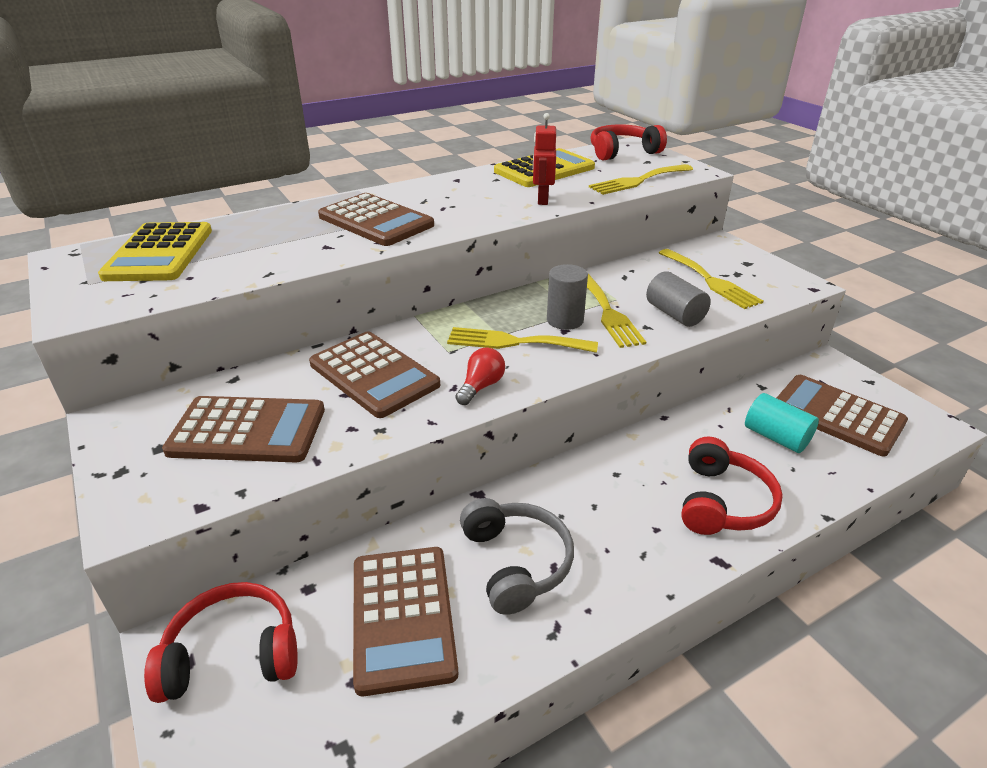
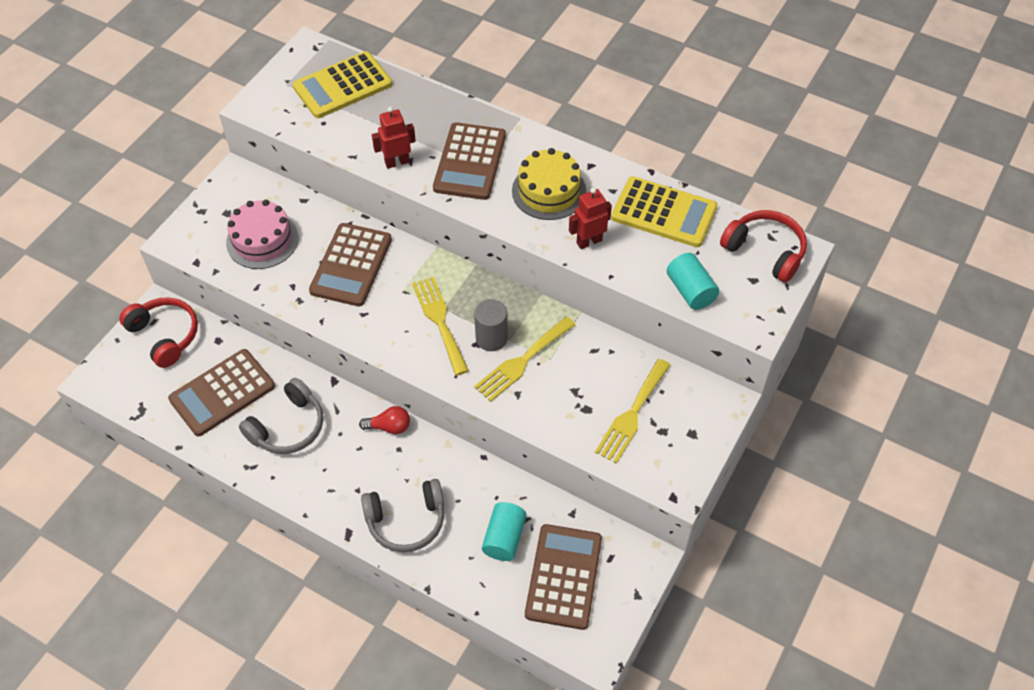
camera: 60 degrees right, 20 degrees up
brown calculator [162,396,325,463] -> pink cake [226,200,298,269]
red light bulb [455,347,505,405] -> red light bulb moved to [359,406,410,434]
yellow fork [589,164,693,195] -> turquoise cylinder [667,253,719,310]
grey cylinder [646,271,711,327] -> none
red headphones [681,437,783,535] -> grey headphones [361,479,444,552]
none -> red robot [372,107,416,169]
none -> yellow cake [512,148,586,220]

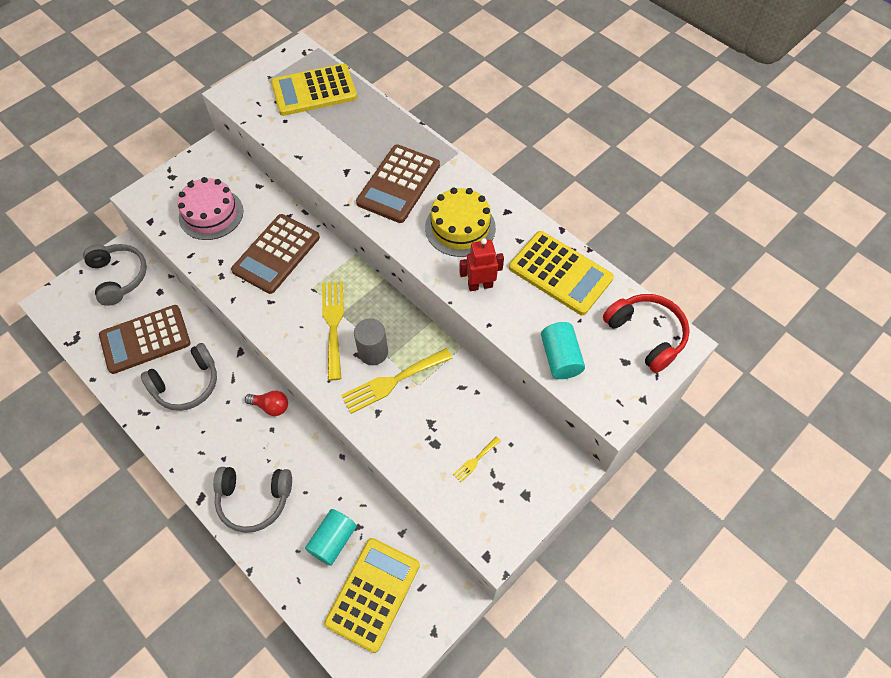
camera: 15 degrees right, 5 degrees up
red headphones [119,297,198,368] -> grey headphones [83,244,147,306]
red robot [372,107,416,169] -> none
brown calculator [525,524,602,630] -> yellow calculator [324,538,420,653]
yellow fork [595,359,671,464] -> yellow fork [453,436,501,482], size x0.48

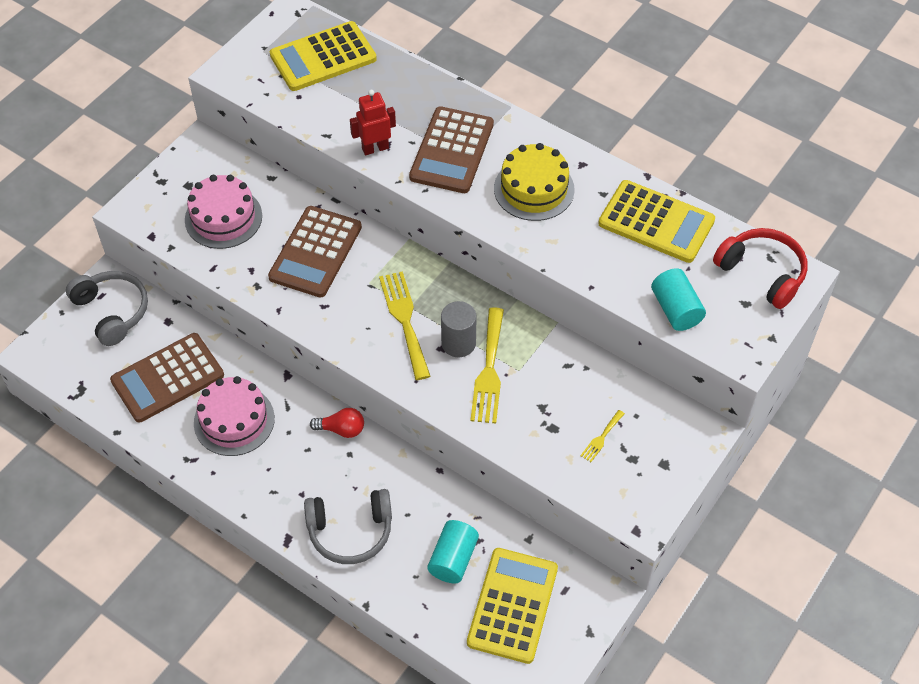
camera: 10 degrees left, 5 degrees down
grey headphones [141,343,217,411] -> pink cake [194,376,275,456]
yellow fork [341,348,453,414] -> yellow fork turned 45 degrees counterclockwise [470,307,504,424]
red robot [459,238,504,291] -> red robot moved to [350,90,396,155]

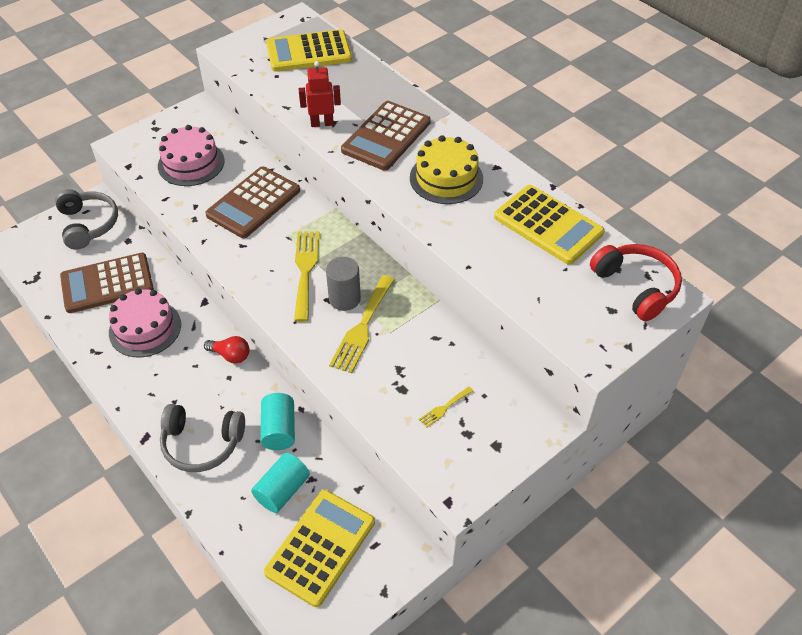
camera: 15 degrees right, 5 degrees down
turquoise cylinder [651,268,706,331] -> turquoise cylinder moved to [261,393,295,450]

